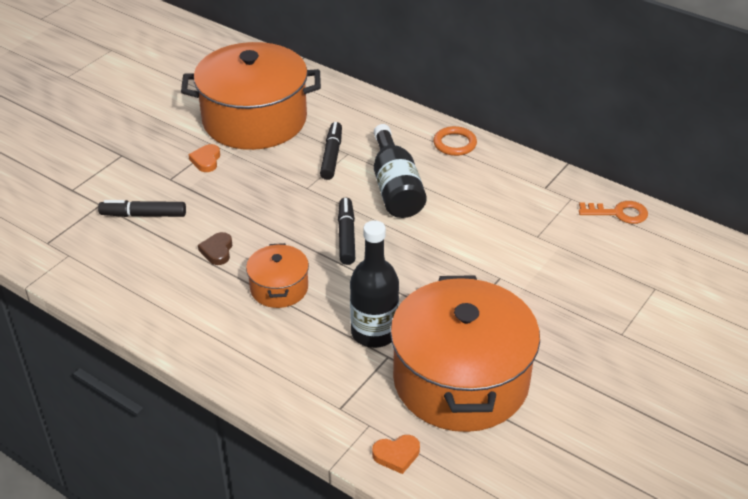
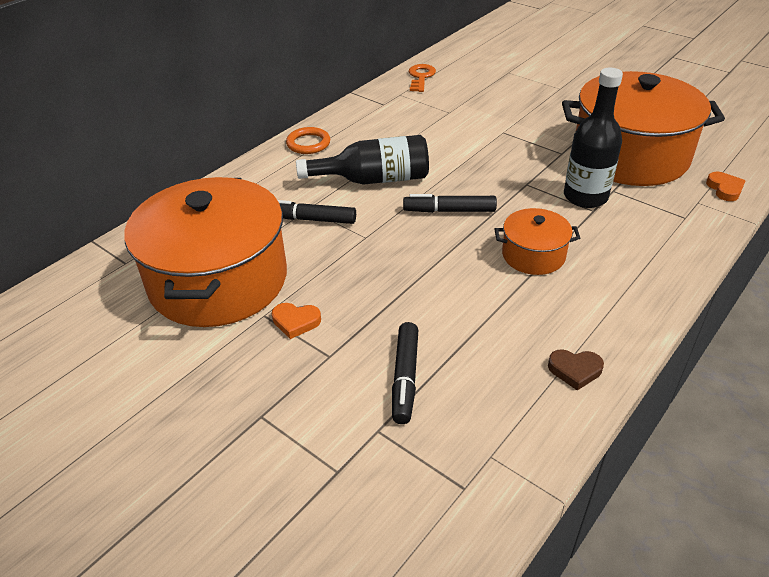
camera: 85 degrees left, 0 degrees up
brown heart [198,232,232,265] -> brown heart moved to [548,349,604,391]

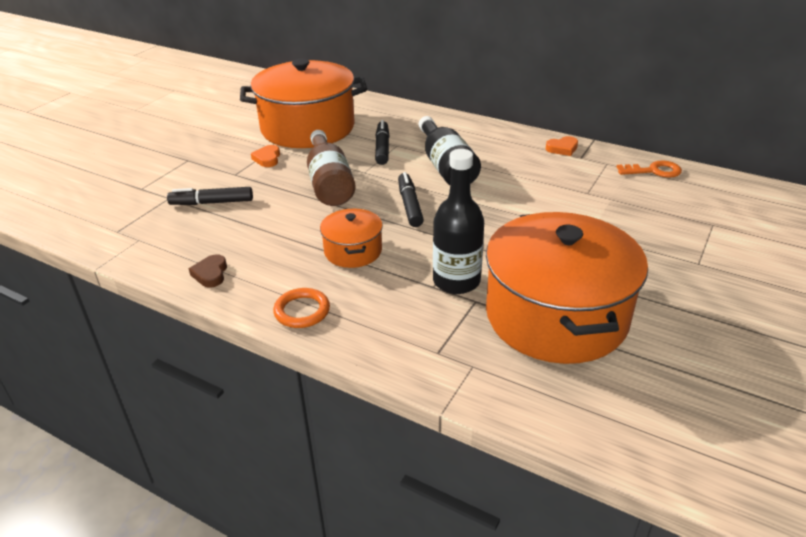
camera: 80 degrees right, 5 degrees down
orange ring [286,127,330,154] -> orange ring moved to [273,288,330,328]
orange heart [706,172,746,201] -> orange heart moved to [546,136,578,156]
none -> brown bottle [307,130,356,206]

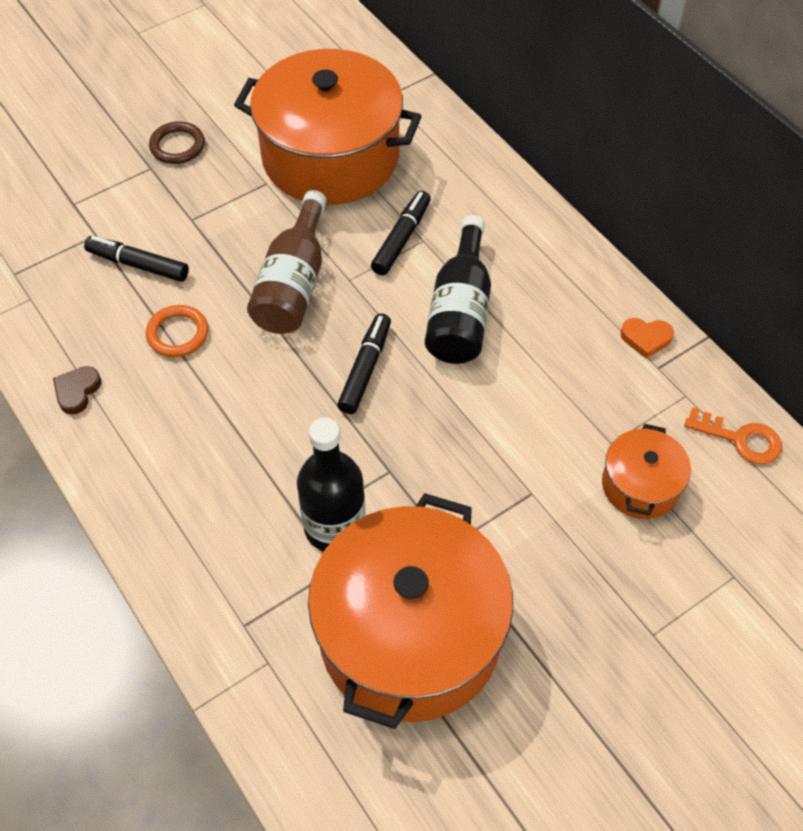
camera: 25 degrees right, 20 degrees up
orange heart [251,145,280,167] -> none
orange ring [273,288,330,328] -> orange ring moved to [146,305,208,357]
orange pot [320,209,383,268] -> orange pot moved to [602,424,691,519]
none -> brown ring [149,121,205,164]

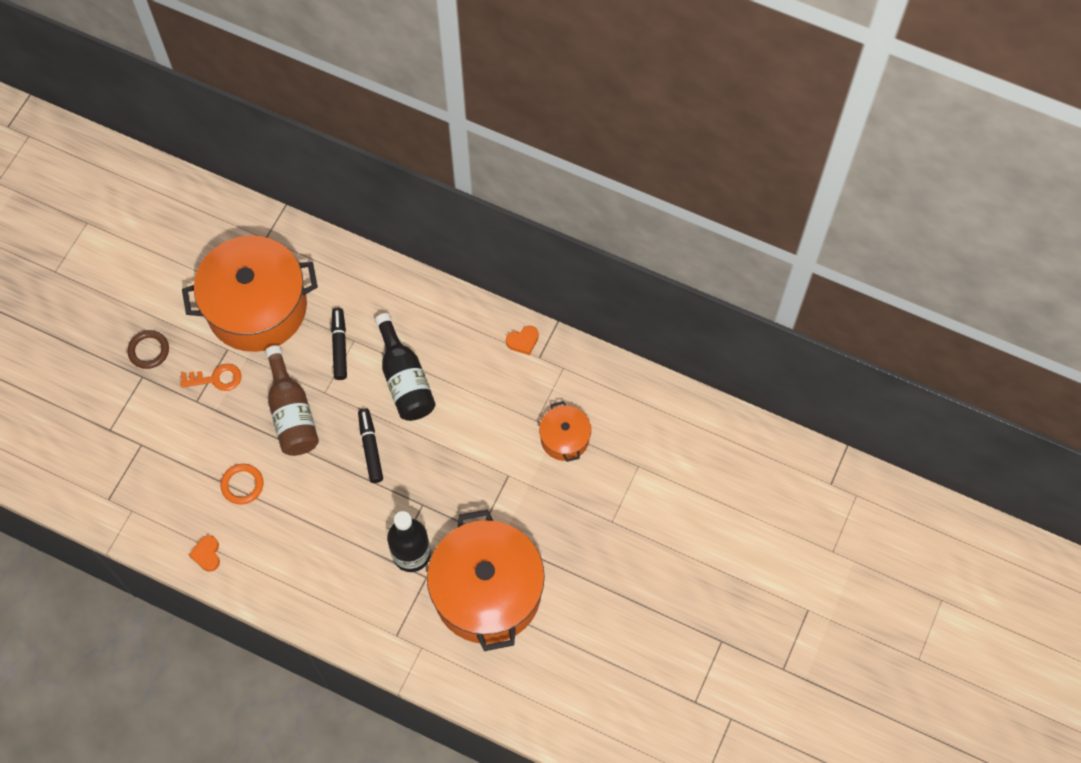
camera: 30 degrees left, 10 degrees up
brown heart [53,366,101,415] -> orange heart [189,535,220,572]
black marker [84,236,189,282] -> none
orange key [684,407,782,464] -> orange key moved to [180,363,241,391]

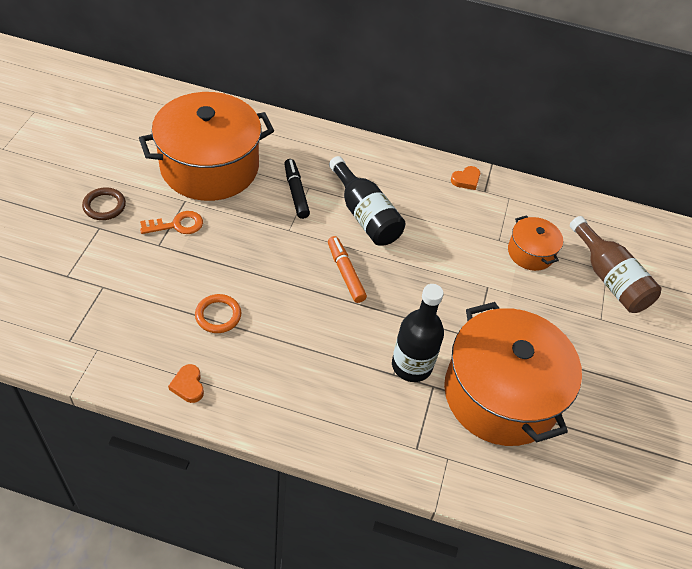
camera: 15 degrees left, 15 degrees down
brown bottle [265,345,319,456] -> brown bottle moved to [570,216,661,313]
black marker [358,408,383,483] -> orange marker [328,236,367,303]

